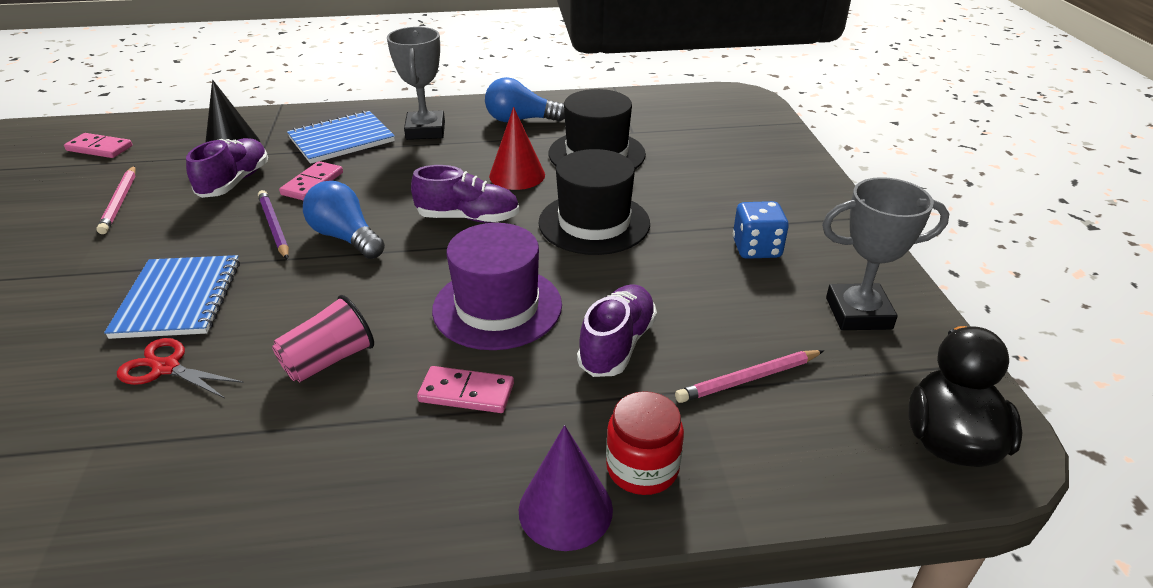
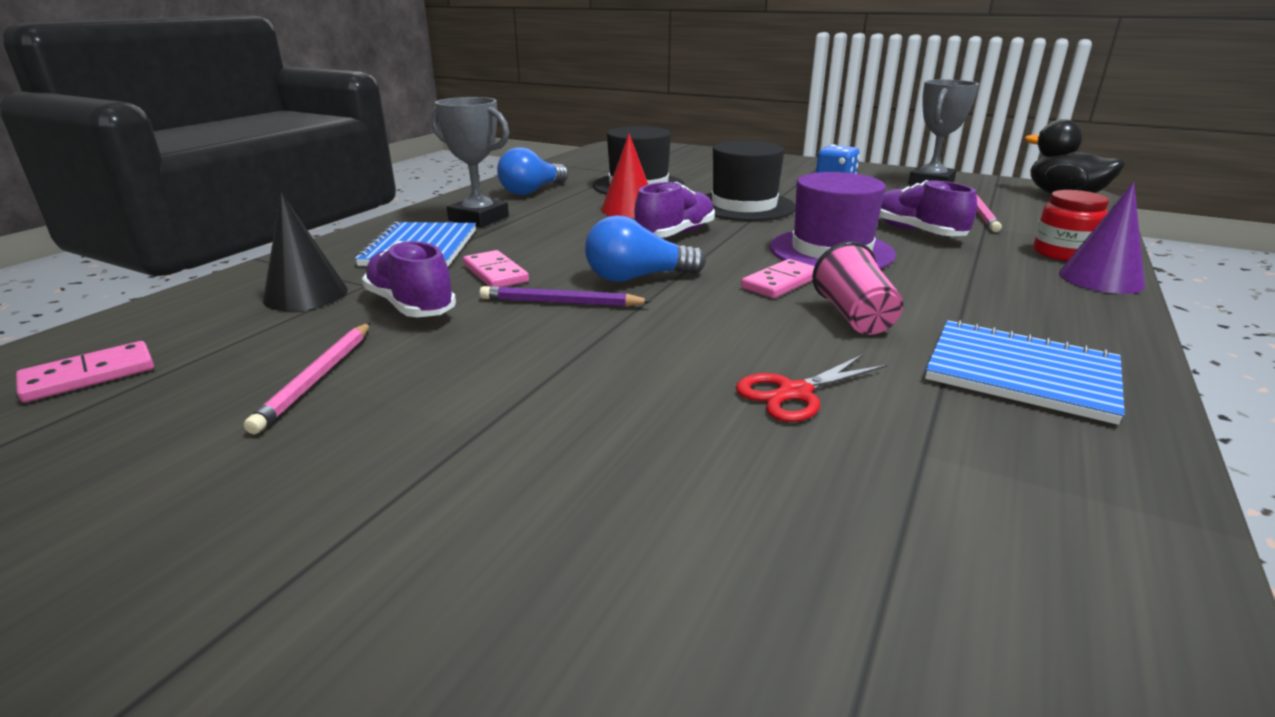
camera: 55 degrees left, 10 degrees down
pink pencil [96,166,135,234] -> pink pencil turned 75 degrees clockwise [244,323,370,434]
blue notebook [104,255,240,339] -> blue notebook moved to [925,320,1125,425]
pink domino [417,366,514,413] -> pink domino moved to [741,259,815,298]

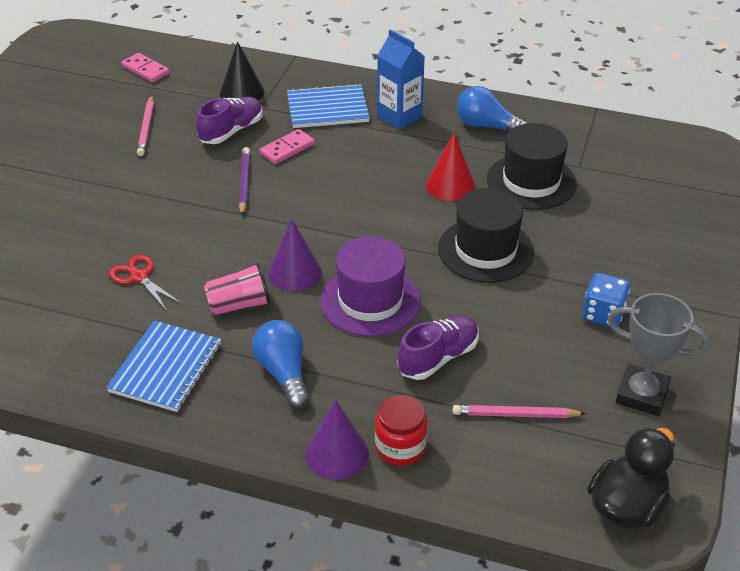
camera: 80 degrees right, 15 degrees up
pink pencil [244,323,370,434] -> pink pencil turned 90 degrees counterclockwise [137,96,154,156]
grey trophy [431,97,509,227] -> blue carton [377,29,425,130]
blue light bulb [585,215,706,282] -> blue light bulb moved to [252,320,309,409]
purple shoe [635,182,715,238] -> none
pink domino [741,259,815,298] -> purple cone [268,219,322,292]

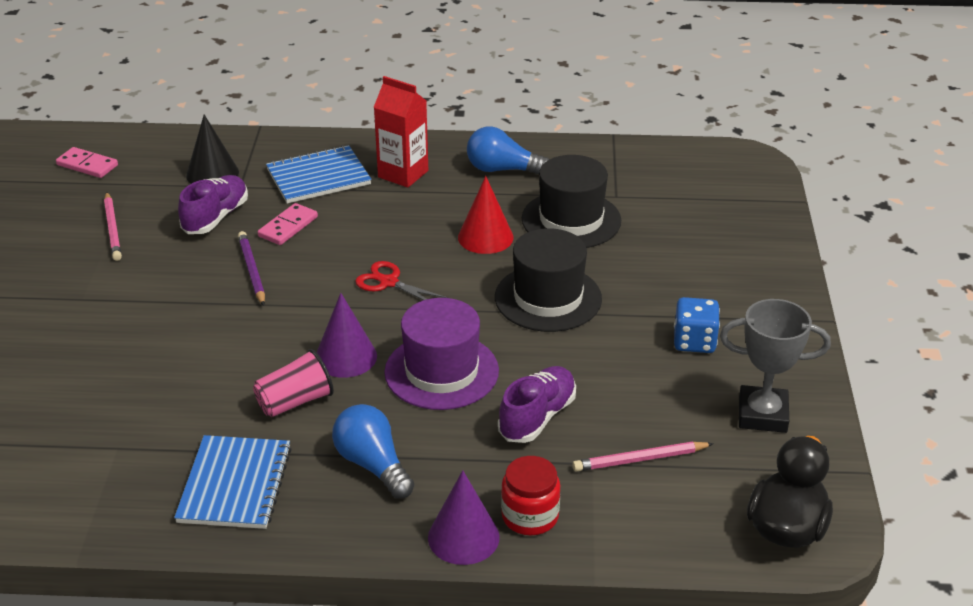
camera: 15 degrees left, 5 degrees down
red scissors [109,254,182,311] -> red scissors moved to [355,261,448,300]
blue carton [377,29,425,130] -> red carton [374,76,428,188]

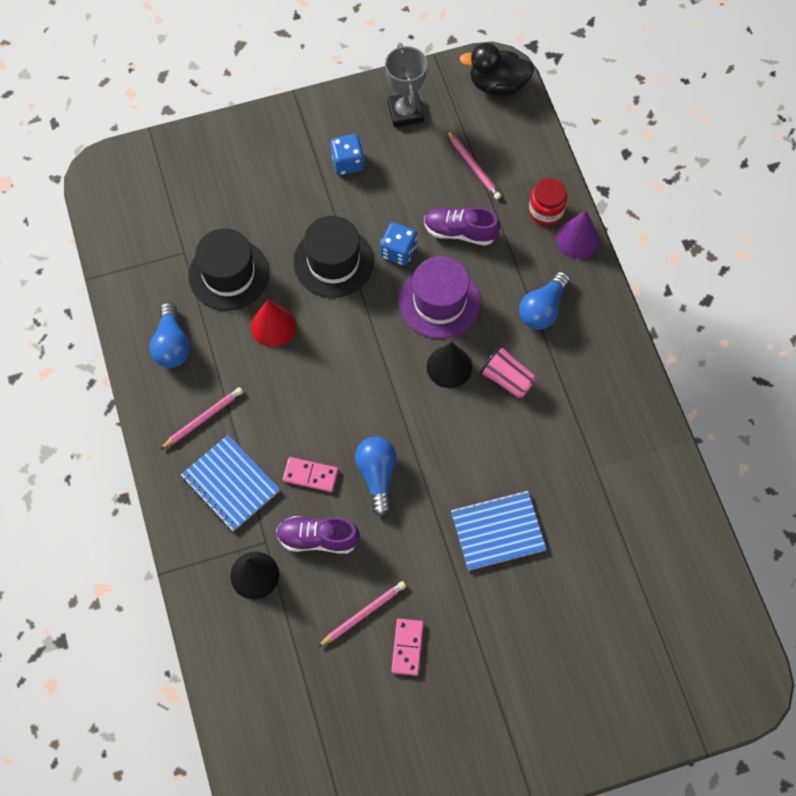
camera: 110 degrees left, 30 degrees up
pink domino [56,147,118,178] -> pink domino moved to [391,619,424,676]
blue notebook [174,435,292,529] -> blue notebook moved to [451,491,547,571]
purple pencil [238,231,265,306] -> blue light bulb [355,437,397,517]
purple cone [317,293,377,378] -> black cone [427,342,472,388]
red scissors [355,261,448,300] -> none
red carton [374,76,428,188] -> pink pencil [160,387,243,450]
none -> blue dice [380,222,417,266]

